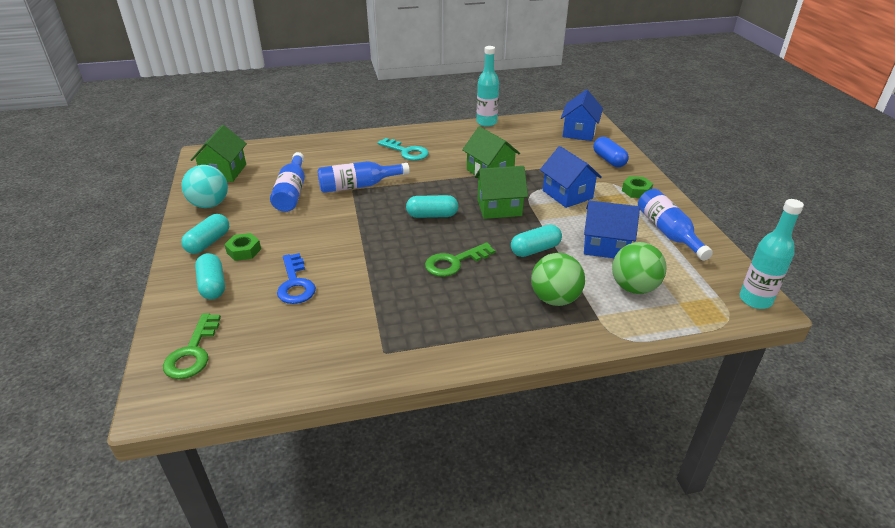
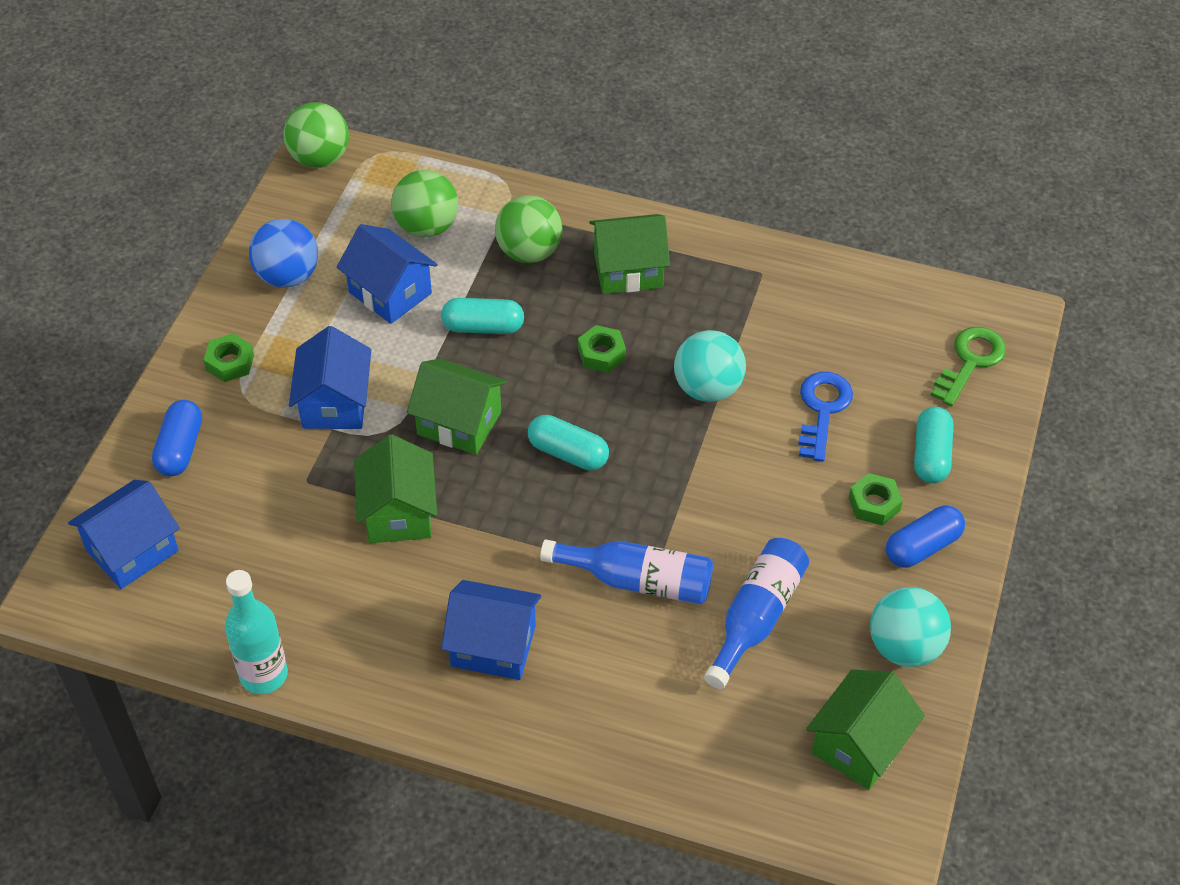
camera: 150 degrees left, 15 degrees up
turquoise capsule [181,214,229,254] -> blue capsule [886,506,965,568]
turquoise key [377,138,429,161] -> blue house [441,580,541,680]
green key [425,242,495,277] -> green nut [578,325,626,373]
blue bottle [638,189,713,261] -> blue ball [249,219,318,288]
turquoise bottle [740,199,804,309] -> green ball [283,102,349,168]
none -> green house [589,214,670,294]
none -> turquoise ball [674,330,746,402]

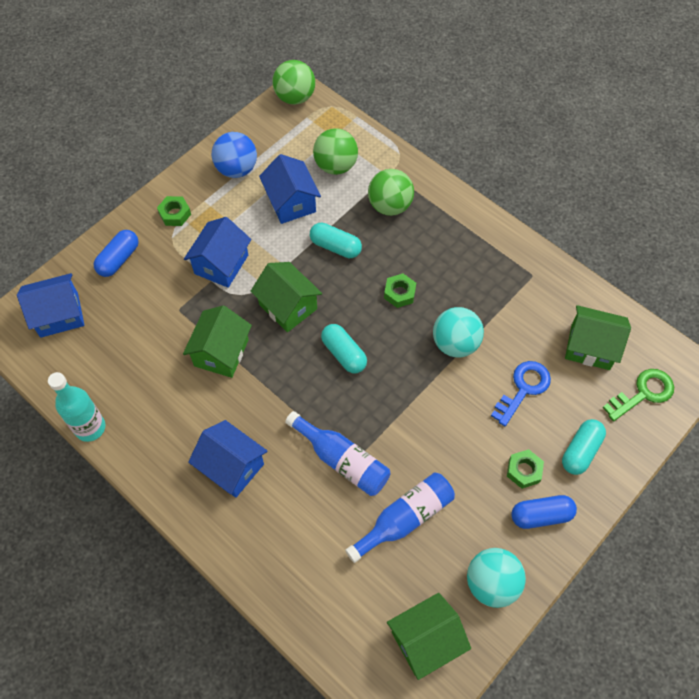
camera: 25 degrees right, 10 degrees up
green house [589,214,670,294] -> green house moved to [565,305,631,370]

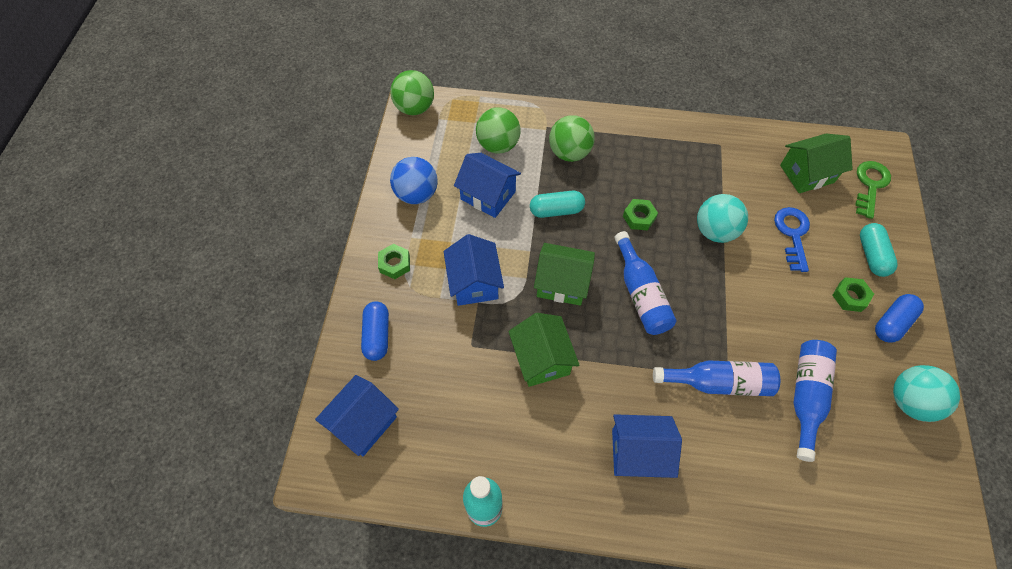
camera: 35 degrees left, 0 degrees up
turquoise capsule [321,324,367,373] -> blue bottle [614,231,677,335]
green house [387,593,471,680] -> none

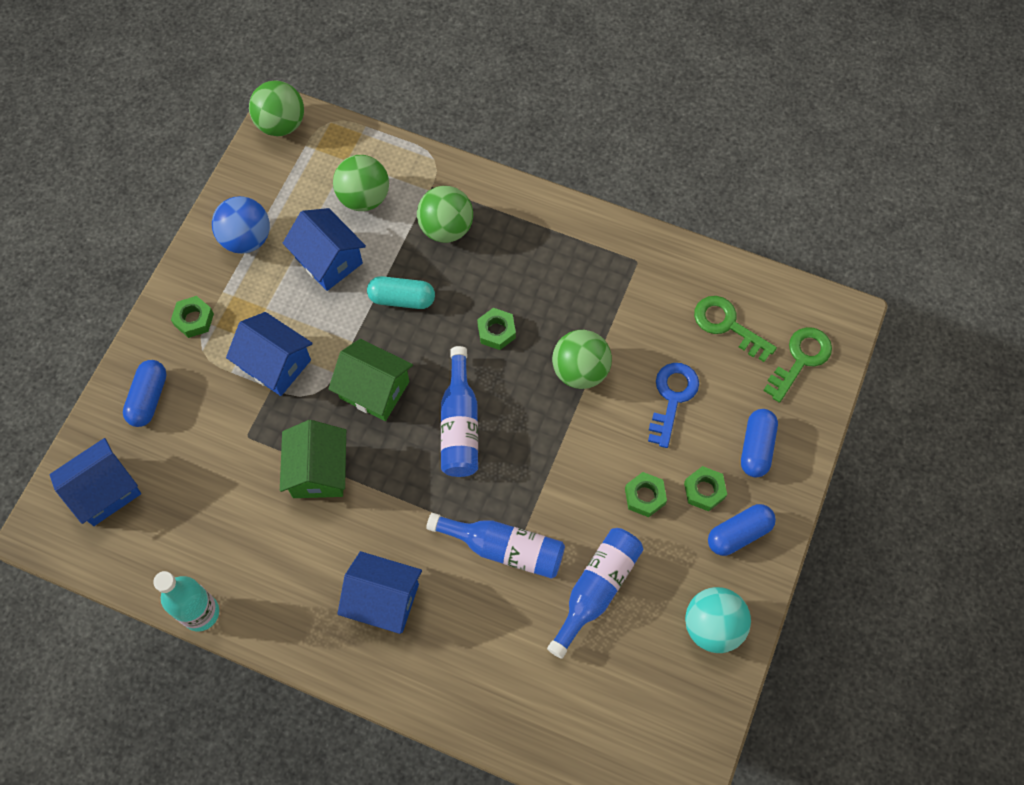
camera: 15 degrees right, 5 degrees up
blue house [443,234,504,306] -> blue house turned 60 degrees counterclockwise [226,312,313,396]
turquoise ball [697,194,748,243] -> green ball [552,330,612,389]
green house [780,133,853,193] -> green key [694,296,777,362]
turquoise capsule [860,223,898,277] -> blue capsule [741,409,778,477]
none -> green nut [625,472,667,517]

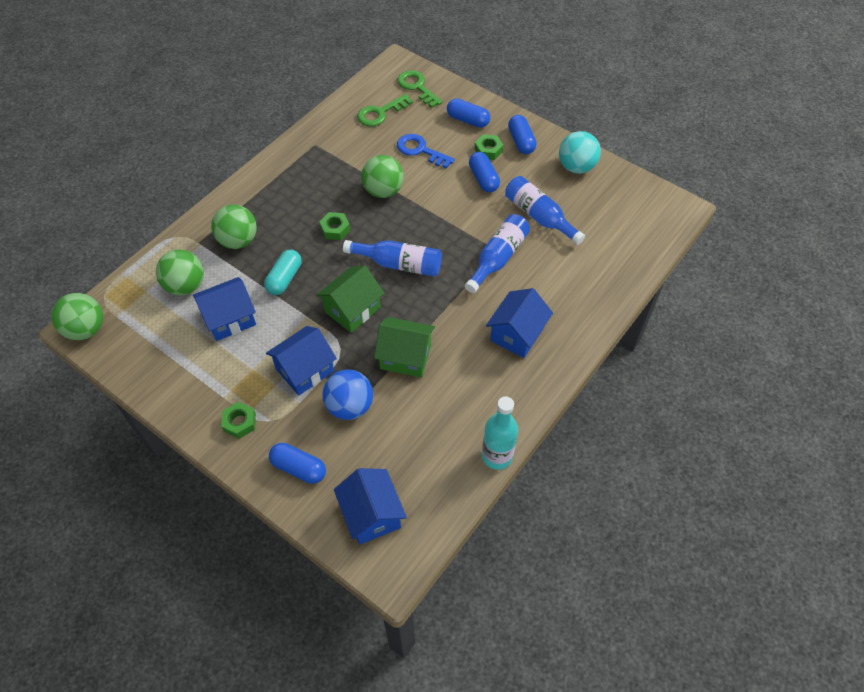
camera: 75 degrees left, 10 degrees down
blue ball [212,196,270,254] -> blue ball moved to [322,370,373,420]
green nut [625,472,667,517] -> blue capsule [469,152,500,192]

